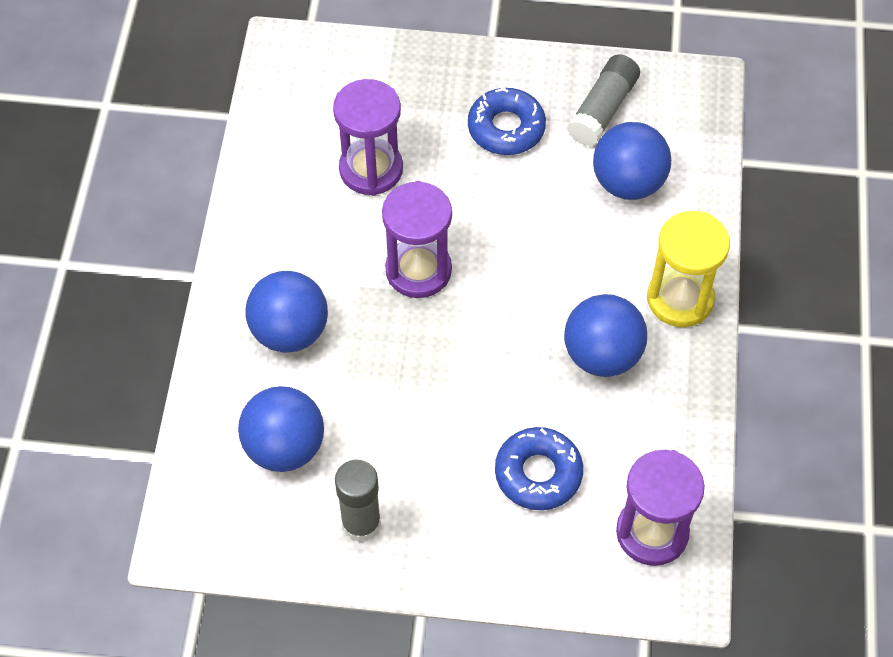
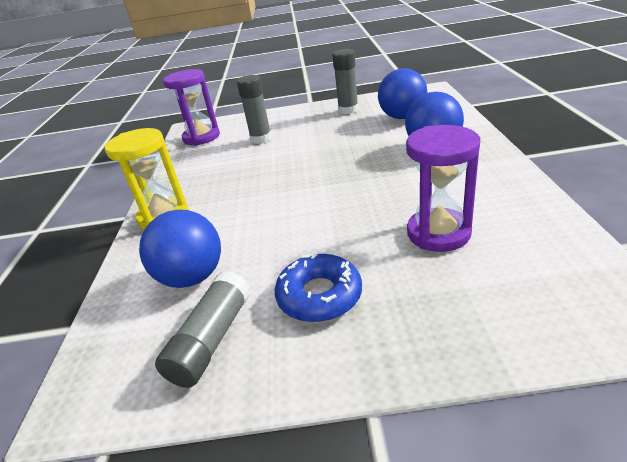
camera: 175 degrees right, 25 degrees down
purple hourglass [382,181,452,298] -> none
blue donut [495,427,583,510] -> grey glue stick [237,75,272,144]
blue ball [564,294,647,377] -> none

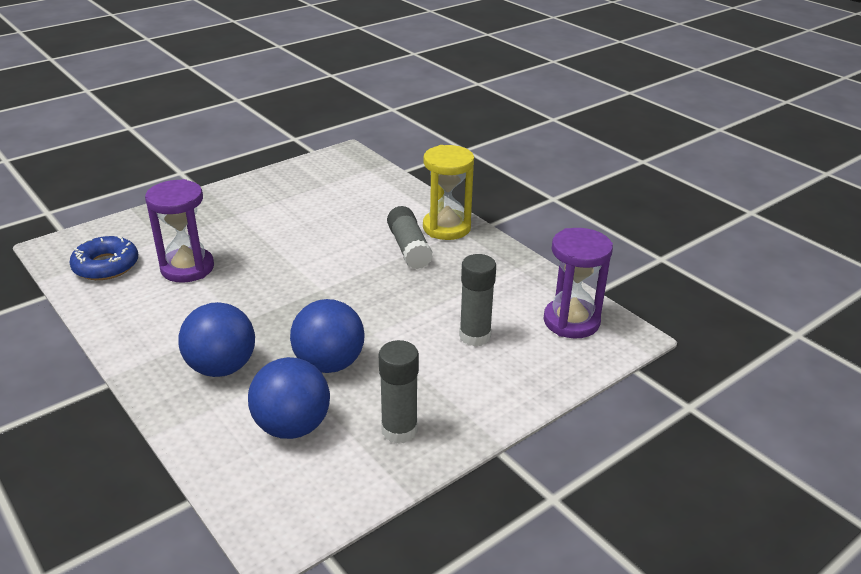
camera: 140 degrees right, 0 degrees up
blue ball [139,209,221,288] -> blue ball moved to [290,299,365,373]
grey glue stick [155,271,251,388] -> grey glue stick moved to [387,206,433,269]
blue donut [275,253,362,322] -> blue donut moved to [69,236,138,280]

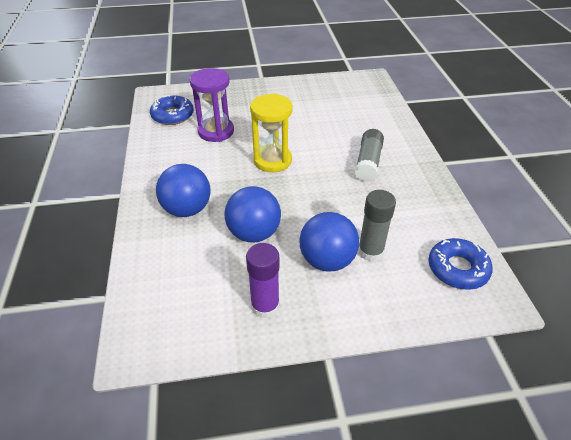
camera: 30 degrees right, 10 degrees up
blue ball [248,357,330,439] -> blue ball moved to [299,212,359,272]
grey glue stick [379,340,419,444] -> purple glue stick [246,243,280,318]
yellow hourglass [423,145,474,240] -> yellow hourglass moved to [250,94,293,172]
purple hourglass [544,228,613,339] -> blue donut [429,238,493,290]

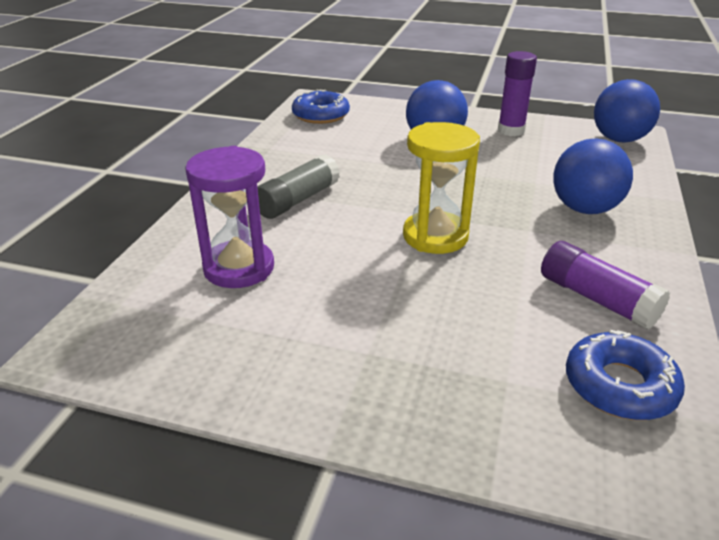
camera: 155 degrees left, 10 degrees down
purple hourglass [190,68,234,142] -> purple hourglass moved to [185,146,274,288]
blue ball [225,186,281,242] -> blue ball moved to [594,79,660,143]
grey glue stick [358,190,396,262] -> none
none -> purple glue stick [541,241,670,330]

